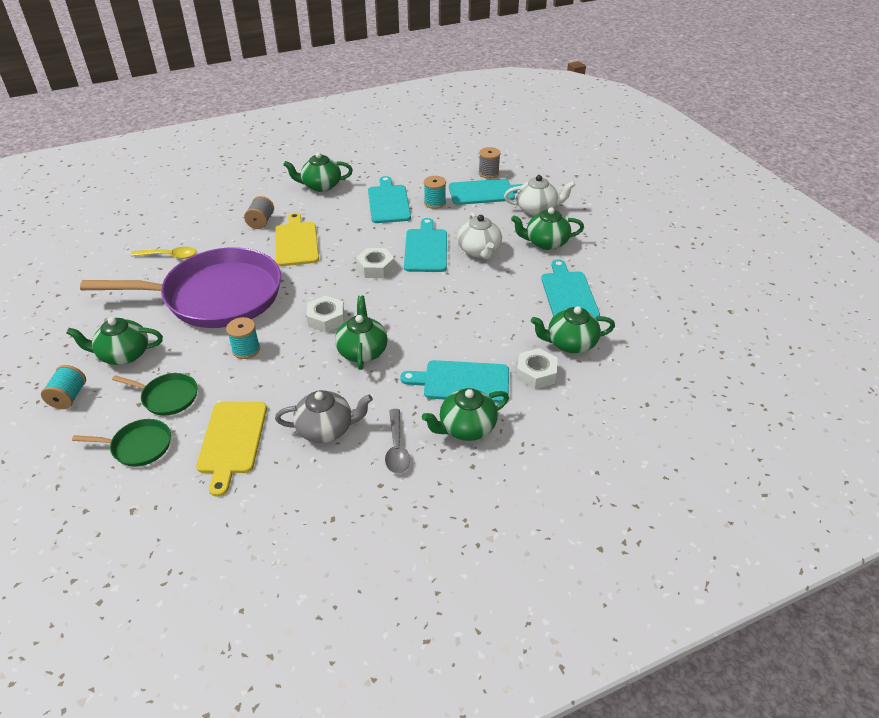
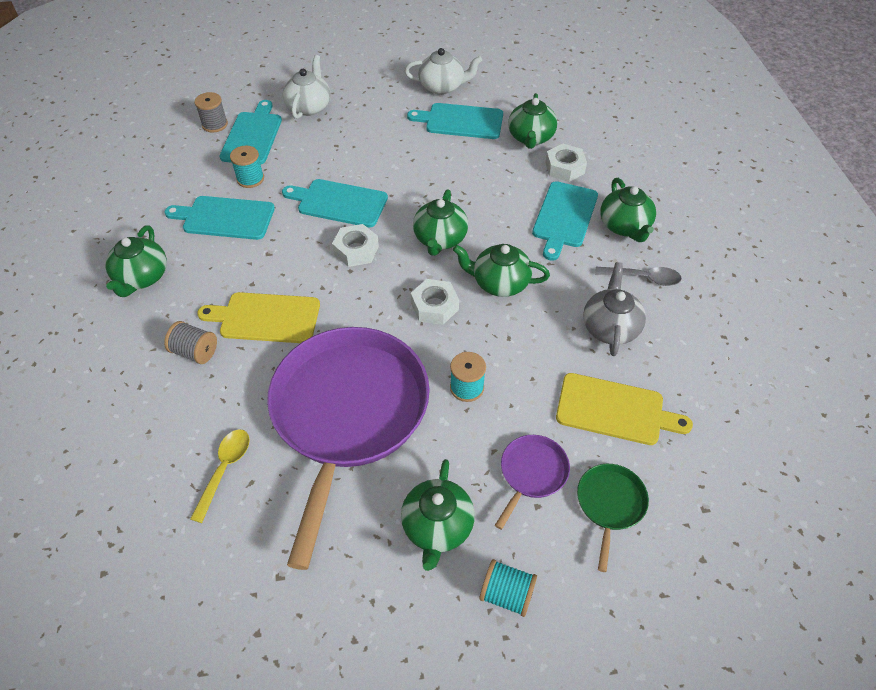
camera: 75 degrees left, 10 degrees up
green pan [112,373,198,415] -> purple pan [495,435,570,530]
white teapot [457,212,502,259] -> white teapot moved to [405,48,482,95]
green teapot [511,207,584,250] -> green teapot moved to [413,189,468,256]

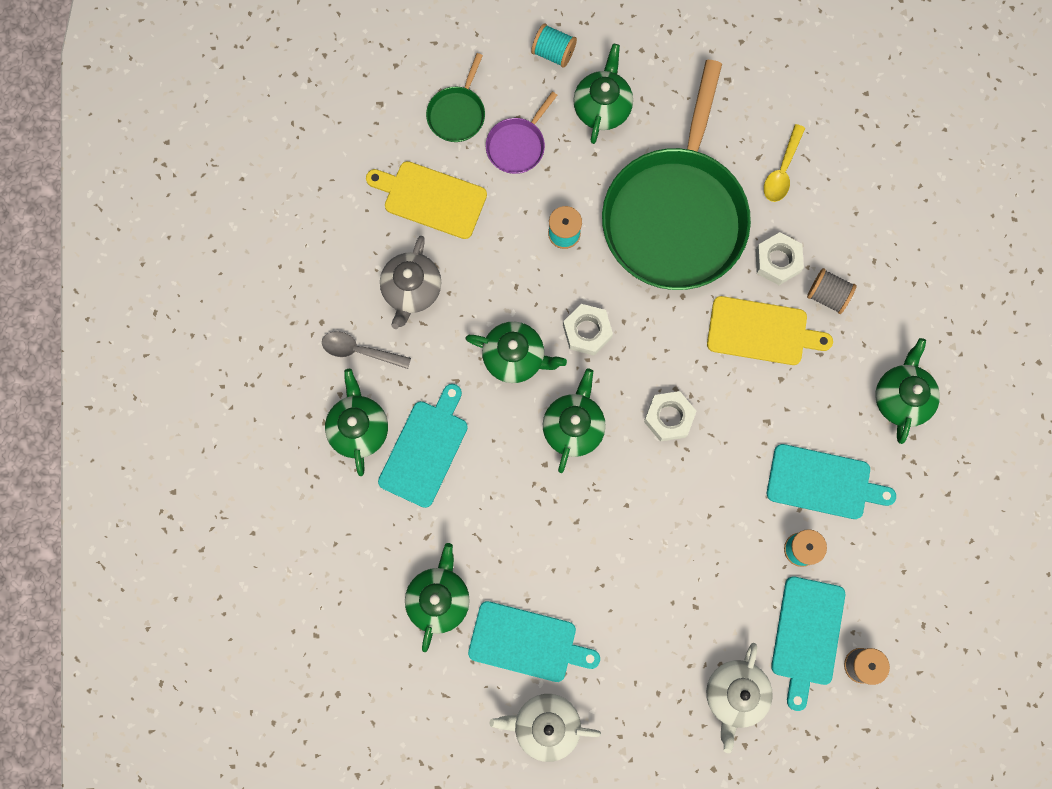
camera: 175 degrees left, 25 degrees up
purple pan [267,327,430,570] -> green pan [602,60,751,290]
turquoise cutting board [282,179,388,227] -> none
white nut [545,144,587,182] -> white nut moved to [756,232,804,285]

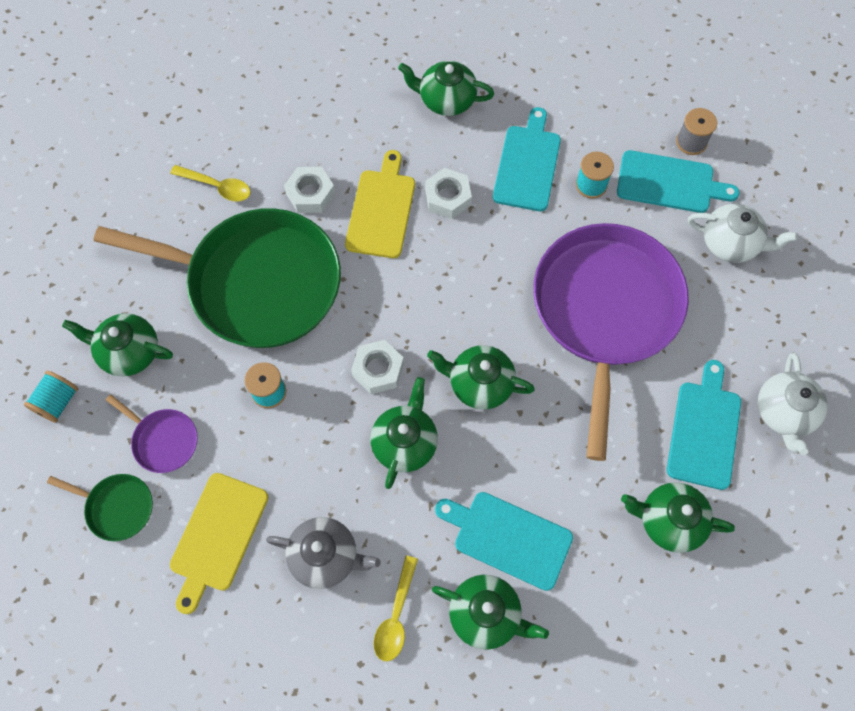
camera: 90 degrees left, 10 degrees down
grey spoon [322,331,411,369] -> yellow spoon [374,556,418,661]
green teapot [325,369,388,476] -> green teapot turned 150 degrees counterclockwise [432,575,549,650]
white nut [644,391,696,441] -> white nut moved to [425,168,472,219]
grey spool [807,268,857,314] -> none
none -> purple pan [533,223,689,461]

